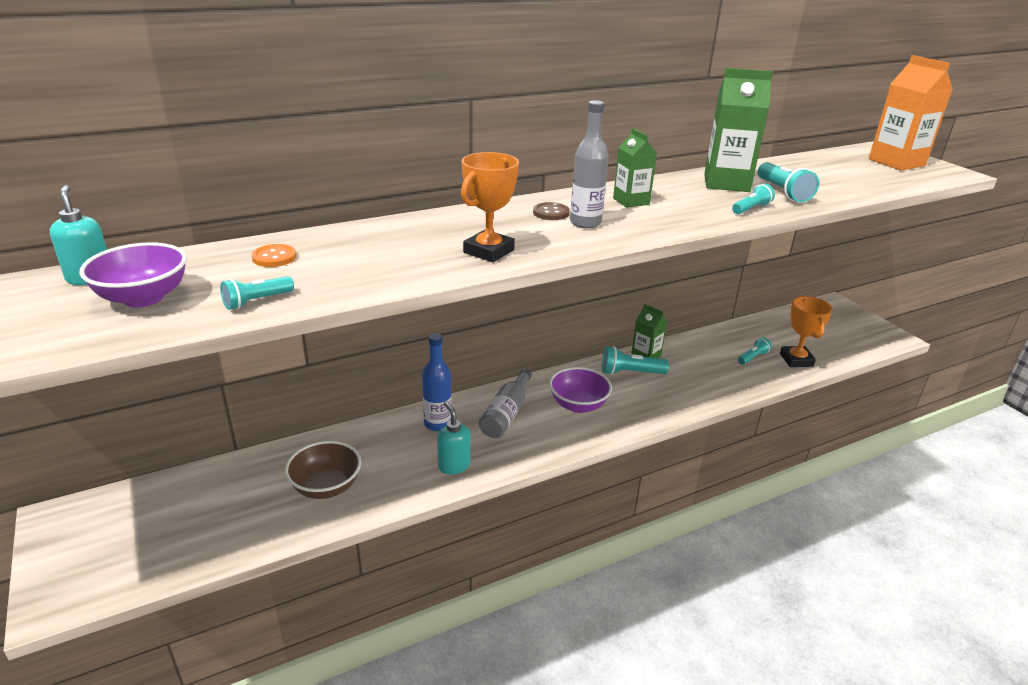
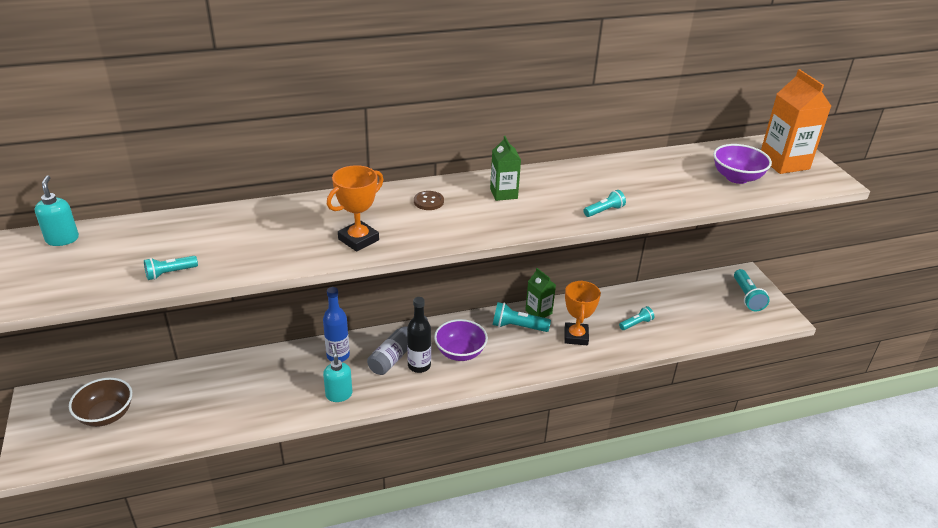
camera: 10 degrees right, 5 degrees up
purple bowl [79,242,187,307] -> purple bowl moved to [713,144,772,184]
orange button [251,244,297,267] -> none
brown bowl [285,441,361,499] -> brown bowl moved to [69,378,132,427]
grey bottle [570,100,609,228] -> none
green carton [704,68,773,192] -> none
turquoise flashlight [758,162,819,203] -> turquoise flashlight moved to [734,269,770,312]
orange trophy [780,296,833,367] -> orange trophy moved to [565,280,601,345]
none -> black bottle [407,297,431,373]

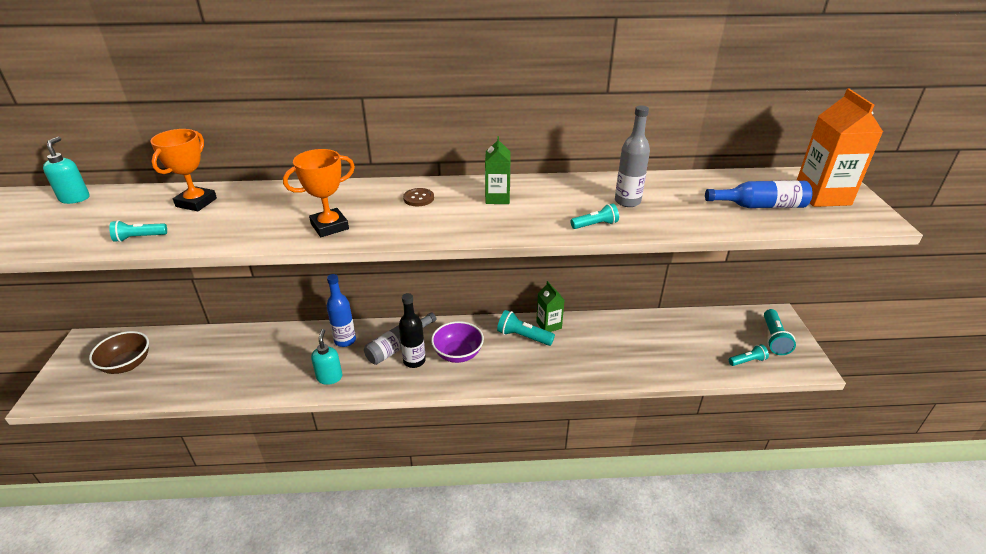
camera: 15 degrees right, 0 degrees up
orange trophy [565,280,601,345] -> orange trophy moved to [150,129,217,211]
turquoise flashlight [619,306,654,330] -> turquoise flashlight moved to [729,344,769,366]
purple bowl [713,144,772,184] -> blue bottle [705,180,813,208]
none -> grey bottle [615,105,650,207]

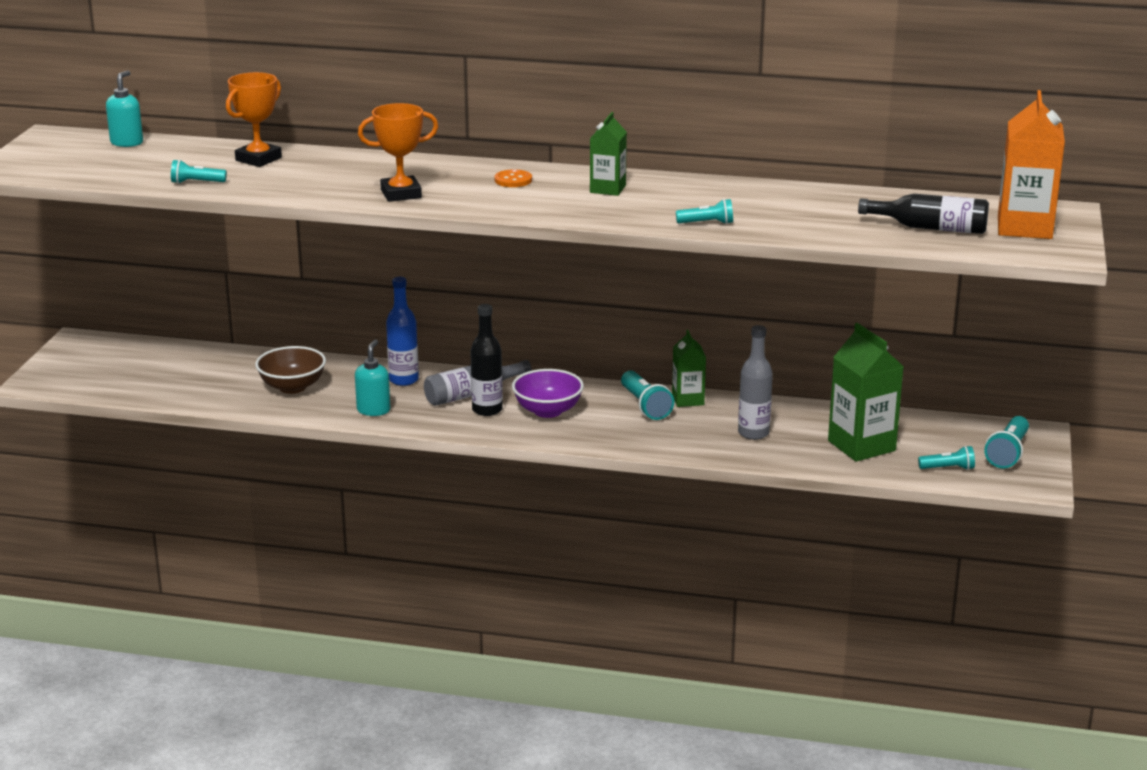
camera: 15 degrees right, 10 degrees down
brown bowl [89,331,149,374] -> brown bowl moved to [255,346,326,394]
brown button [403,188,434,206] -> orange button [495,169,532,187]
turquoise flashlight [497,310,555,346] -> turquoise flashlight turned 150 degrees counterclockwise [621,371,674,420]
grey bottle [615,105,650,207] -> grey bottle moved to [738,325,773,440]
blue bottle [705,180,813,208] -> black bottle [858,194,989,234]
none -> green carton [828,323,904,462]

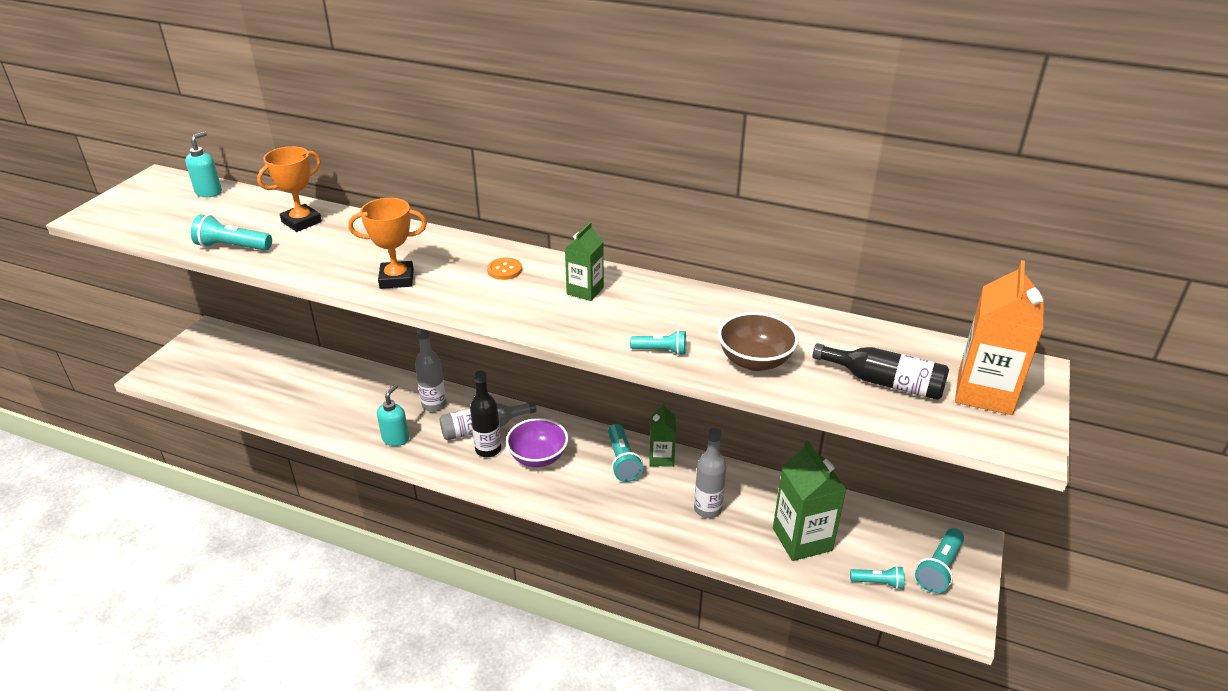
camera: 10 degrees right, 10 degrees up
turquoise flashlight [171,160,227,184] -> turquoise flashlight [191,214,272,251], size x1.55
brown bowl [255,346,326,394] -> brown bowl moved to [718,312,799,371]
blue bottle [386,277,419,386] -> grey bottle [415,329,447,412]

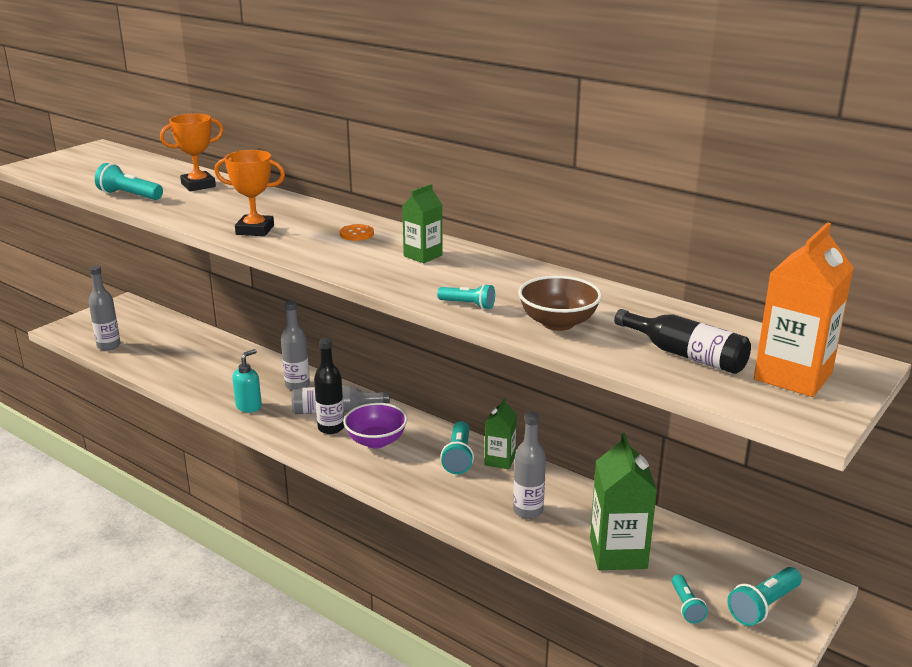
camera: 15 degrees right, 10 degrees down
turquoise soap dispenser [185,131,222,197] -> none
turquoise flashlight [850,566,904,589] -> turquoise flashlight turned 60 degrees clockwise [672,574,708,623]
none -> grey bottle [88,266,121,351]

